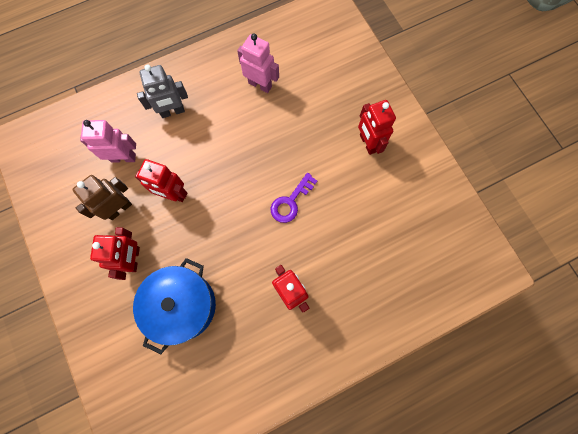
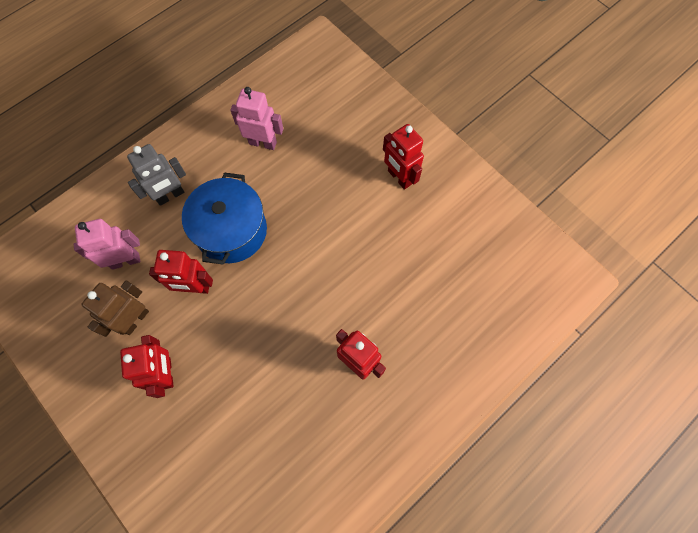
camera: 15 degrees left, 5 degrees down
blue pot [133,258,216,354] -> blue pot moved to [182,172,267,265]
purple key [270,173,317,223] -> none

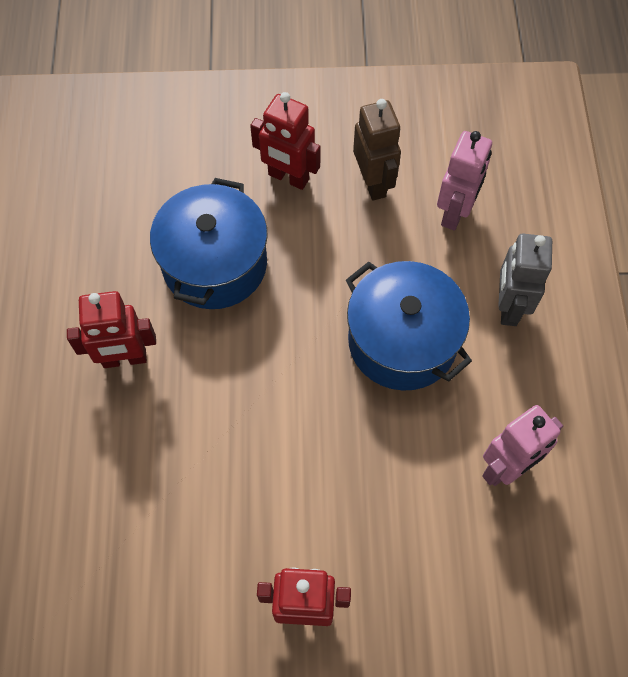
camera: 130 degrees right, 5 degrees down
red robot [149,250,213,294] -> none
none -> blue pot [150,178,268,309]

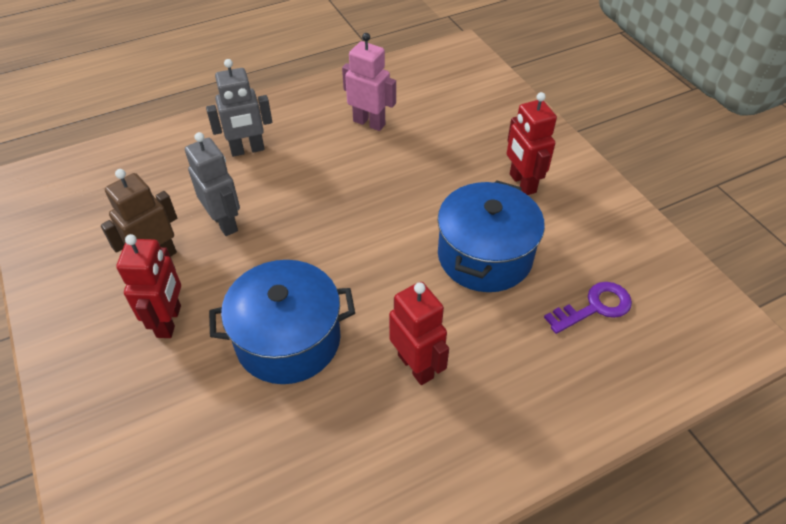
camera: 115 degrees left, 15 degrees down
blue pot [346,261,472,391] -> blue pot moved to [437,180,545,292]
pink robot [437,131,492,231] -> none
none -> grey robot [185,132,240,236]
none -> purple key [544,282,632,334]

